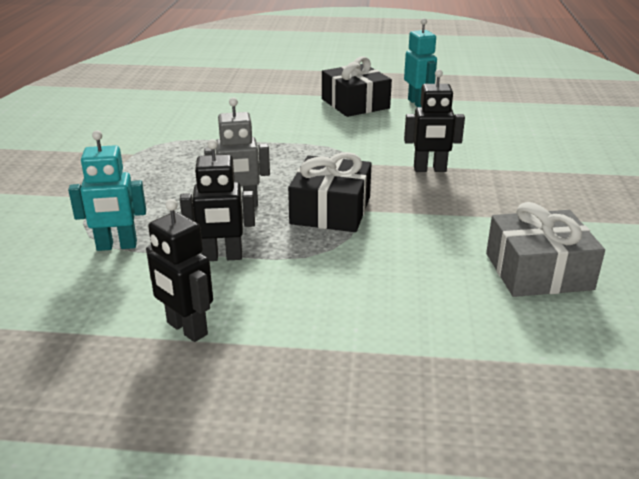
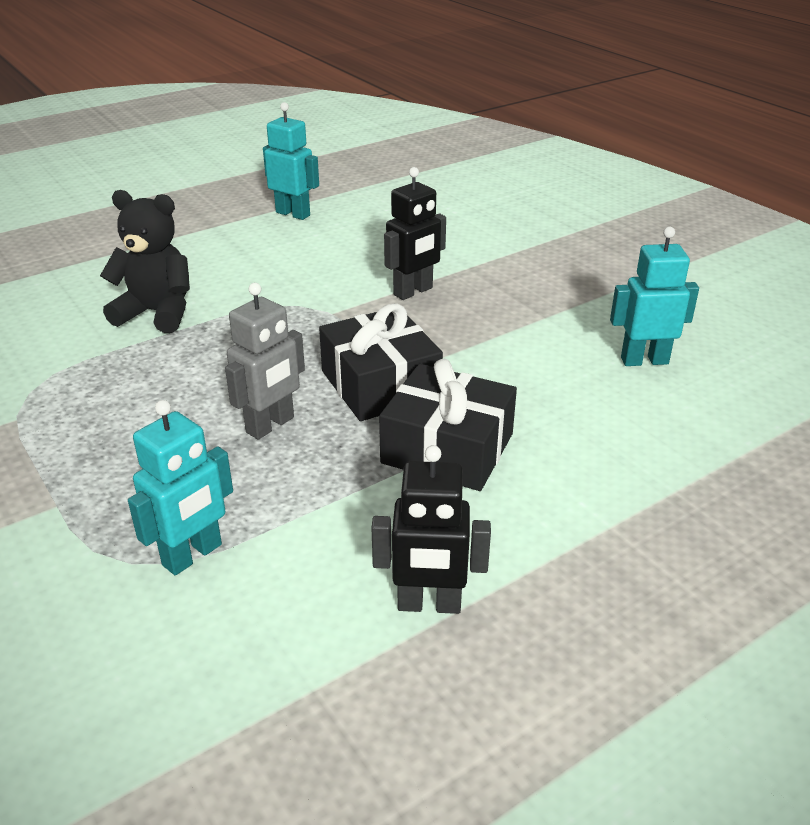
camera: 40 degrees left, 5 degrees up
black robot [180,139,255,261] -> none
black gift [322,57,392,117] -> black gift moved to [379,359,517,491]
grey gift [486,202,605,297] -> turquoise robot [610,227,699,366]
none -> black teddy bear [100,190,190,333]

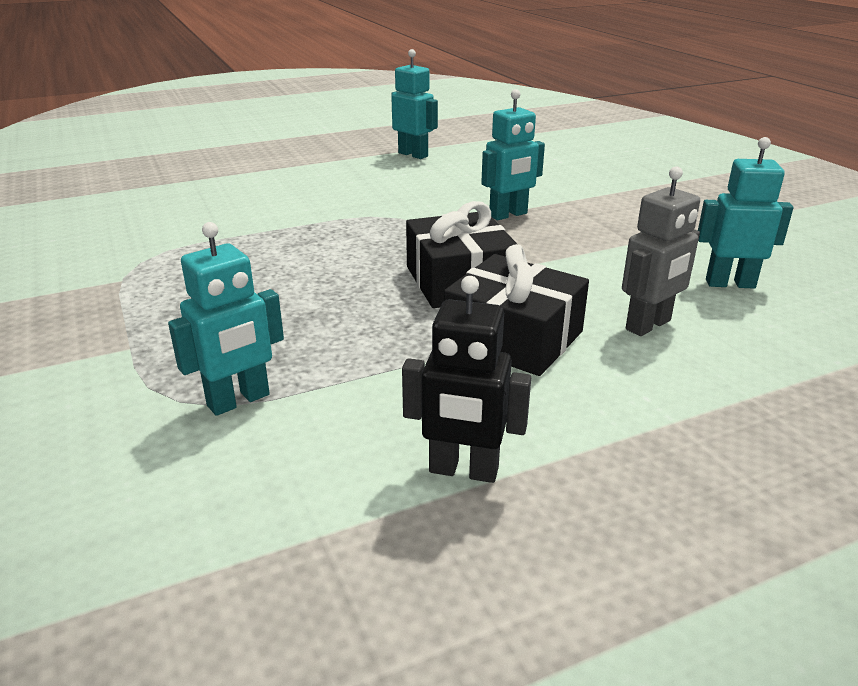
camera: 10 degrees right, 5 degrees down
black teddy bear [100,190,190,333] -> none
grey robot [225,283,305,440] -> grey robot moved to [622,166,700,336]
black robot [384,167,446,300] -> turquoise robot [481,89,545,220]

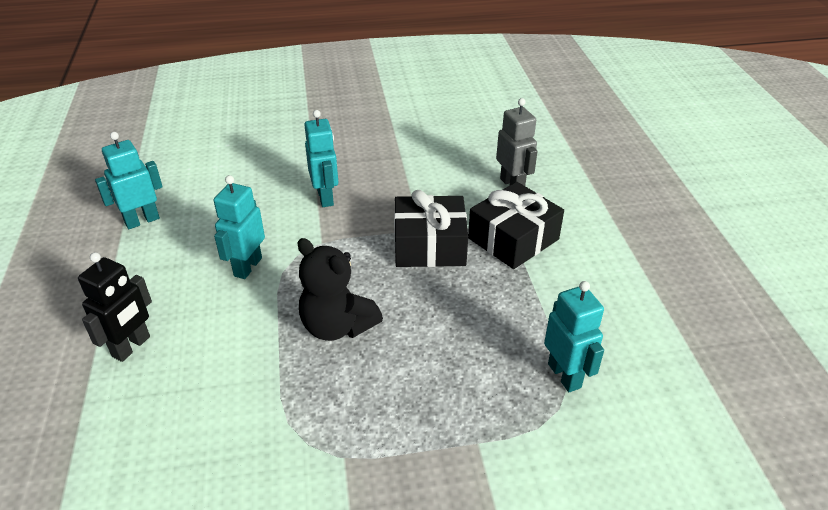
camera: 75 degrees left, 10 degrees up
black robot [402,276,531,483] -> black robot moved to [78,252,152,362]
turquoise robot [698,137,793,289] -> turquoise robot moved to [214,175,265,279]
none -> black teddy bear [297,238,383,341]

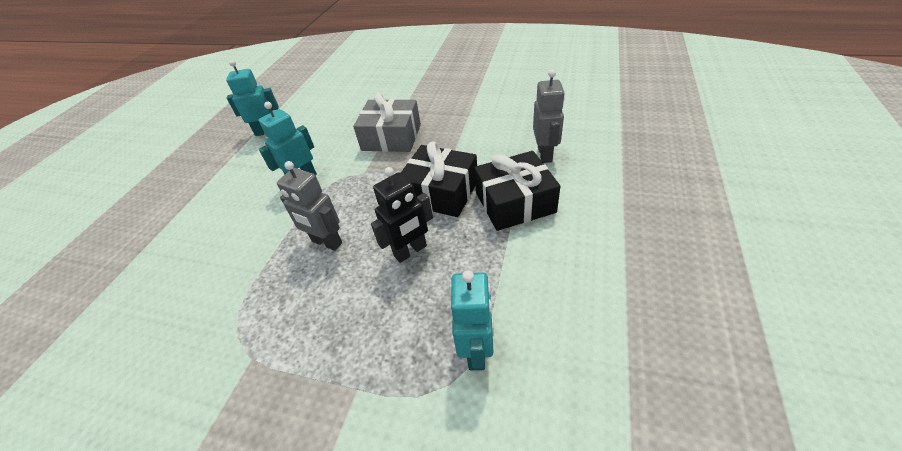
camera: 30 degrees right, 5 degrees up
black robot [78,252,152,362] -> black robot moved to [371,167,433,263]
black teddy bear [297,238,383,341] -> grey robot [277,161,342,251]
turquoise robot [304,110,338,207] -> grey gift [353,93,421,152]

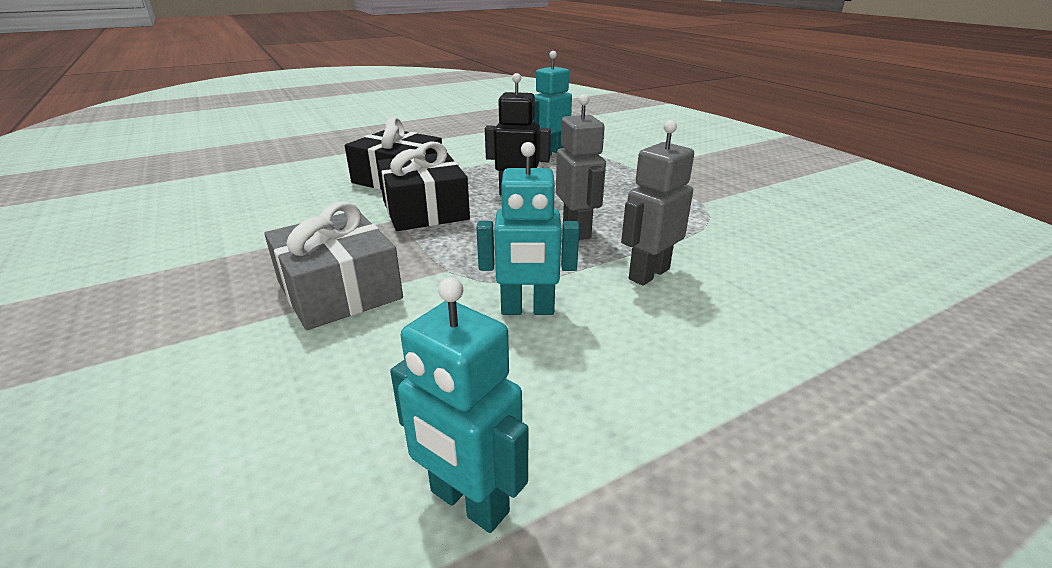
camera: 140 degrees left, 15 degrees down
grey robot [533,70,565,163] -> grey robot moved to [621,120,694,286]

